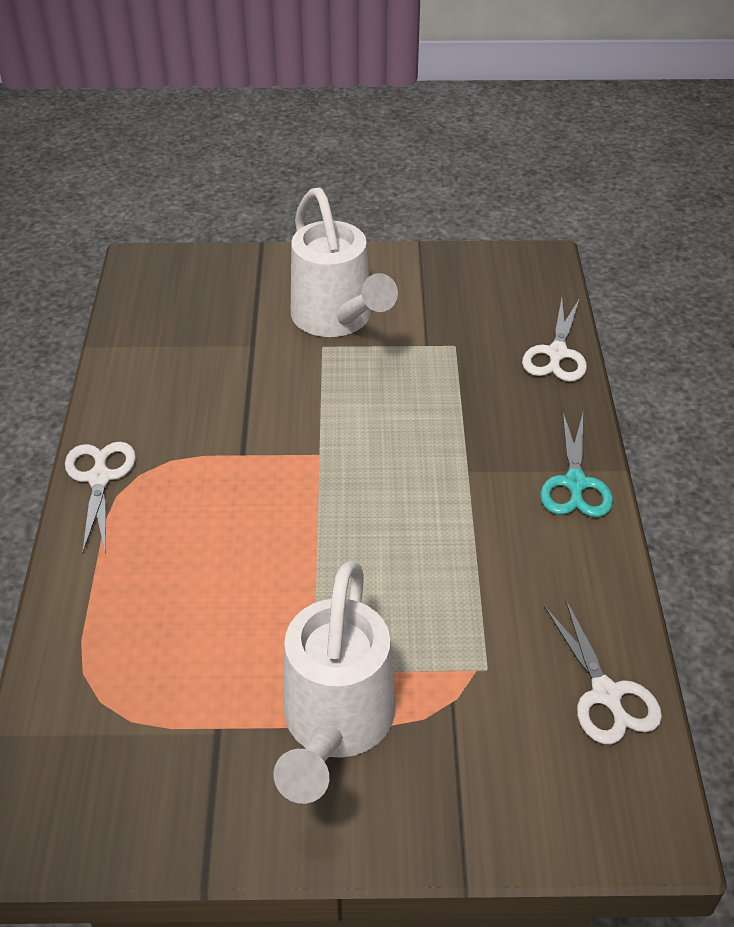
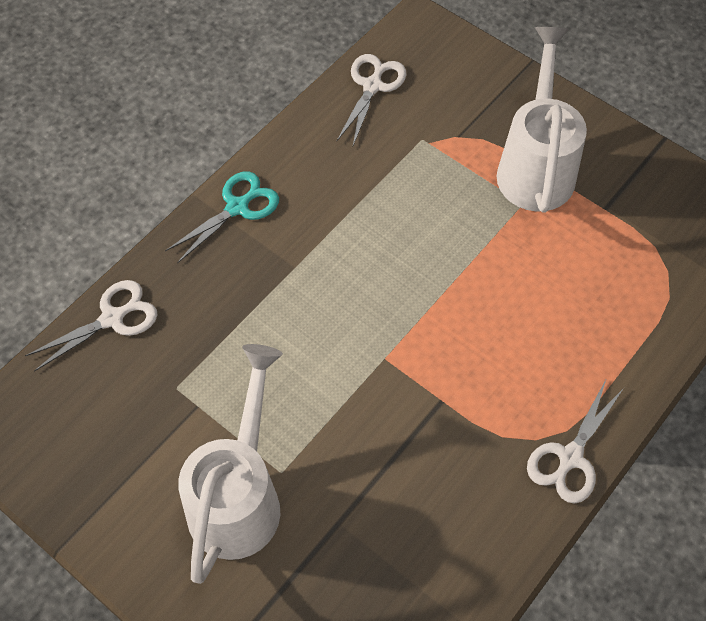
camera: 140 degrees left, 15 degrees up
white watering can [273,561,395,804] -> white watering can turned 45 degrees counterclockwise [497,27,587,213]

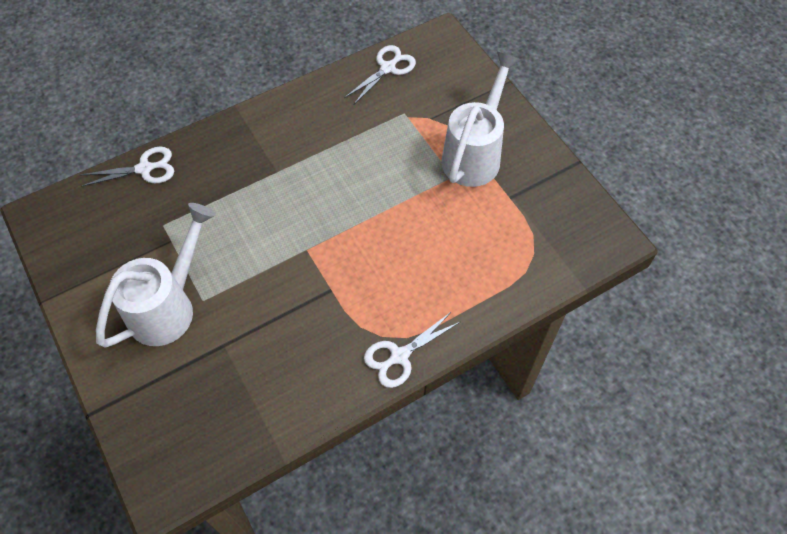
camera: 20 degrees right, 0 degrees up
turquoise scissors [165,171,279,263] -> none

